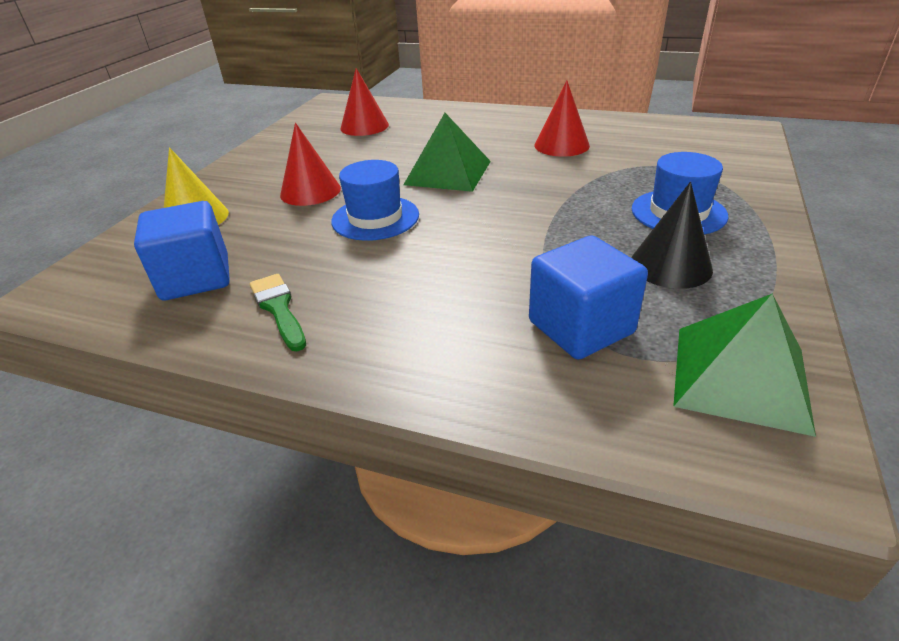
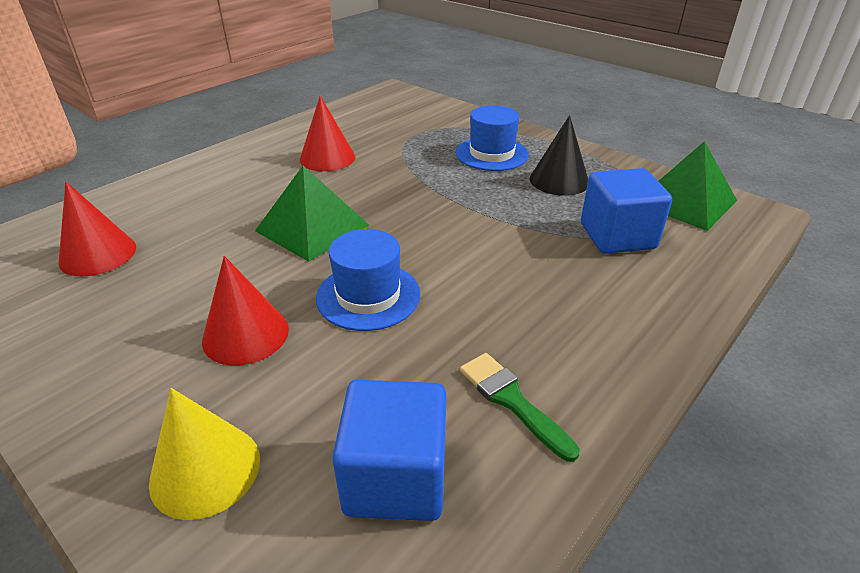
camera: 70 degrees left, 0 degrees up
green brush [250,274,306,351] -> green brush turned 60 degrees clockwise [460,353,580,462]

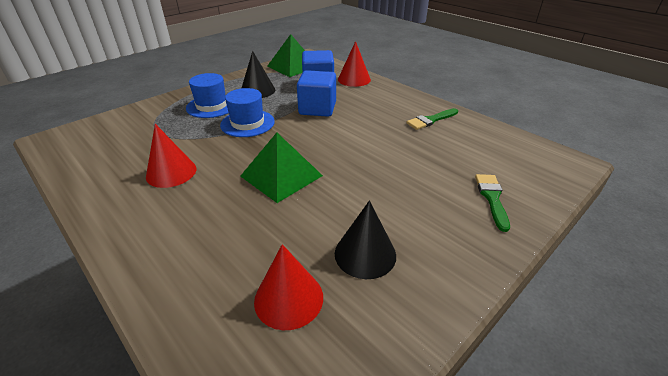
camera: 85 degrees left, 0 degrees up
yellow cone [149,388,260,520] -> green brush [475,174,510,232]
red cone [202,256,289,366] -> red cone moved to [338,41,371,87]
blue hat [316,229,420,331] -> blue hat moved to [220,88,275,137]
blue cube [332,380,446,521] -> blue cube moved to [297,70,336,117]
none -> black cone [335,200,396,279]

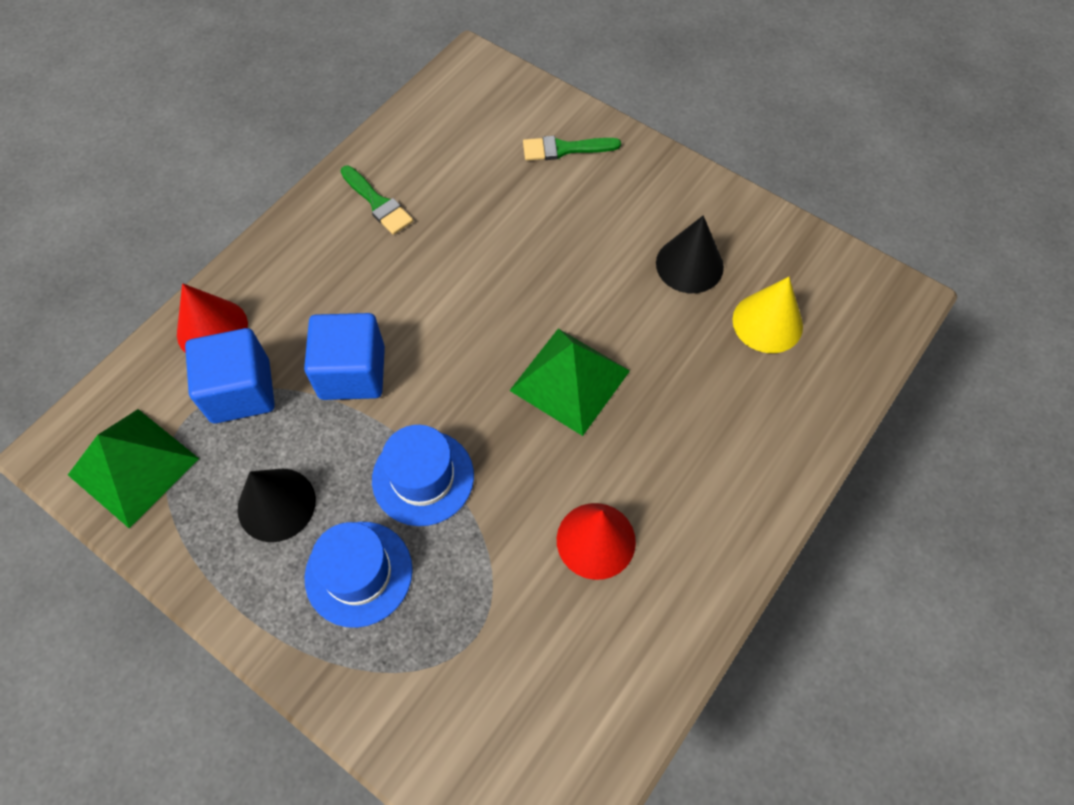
camera: 100 degrees left, 25 degrees up
red cone [254,244,323,330] -> yellow cone [732,277,803,353]

